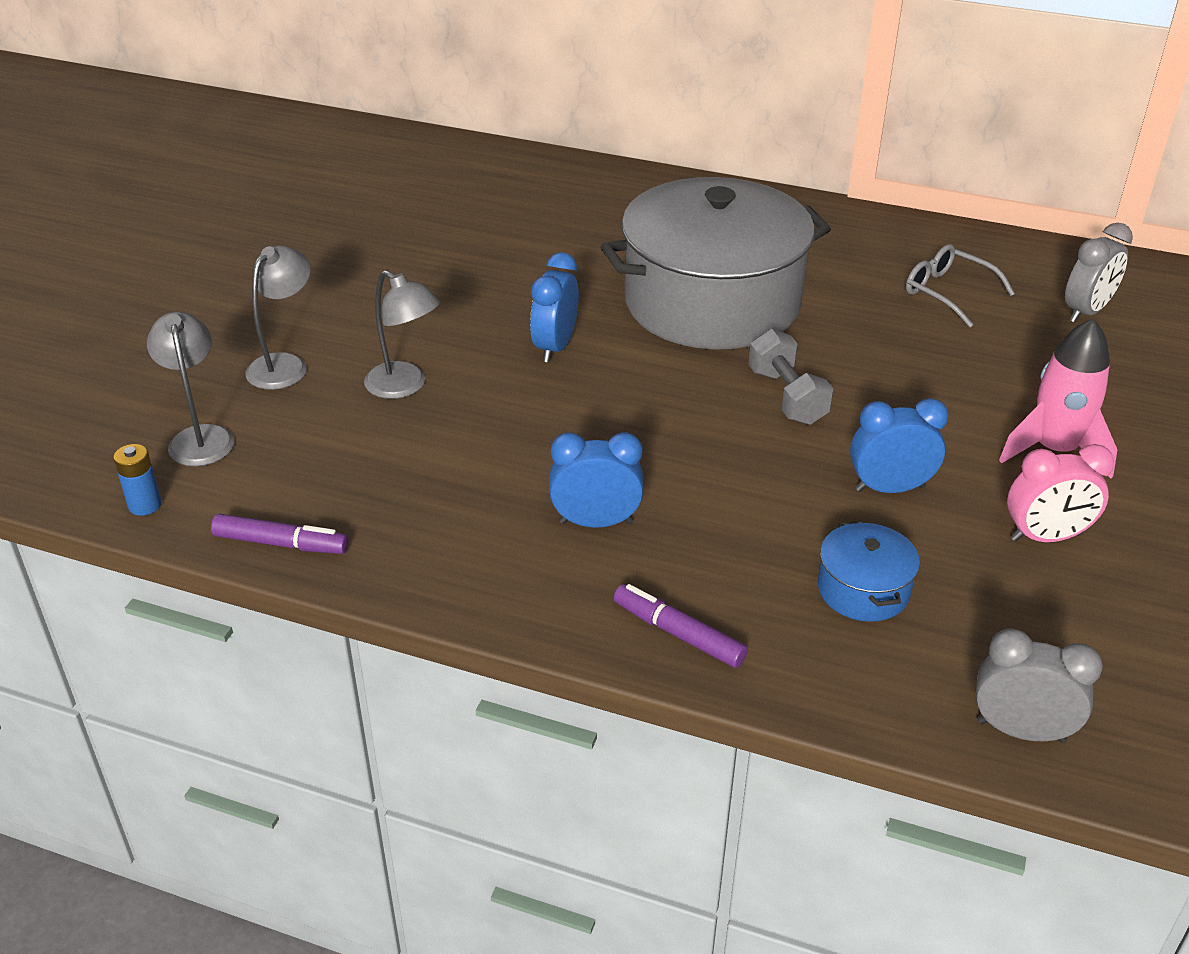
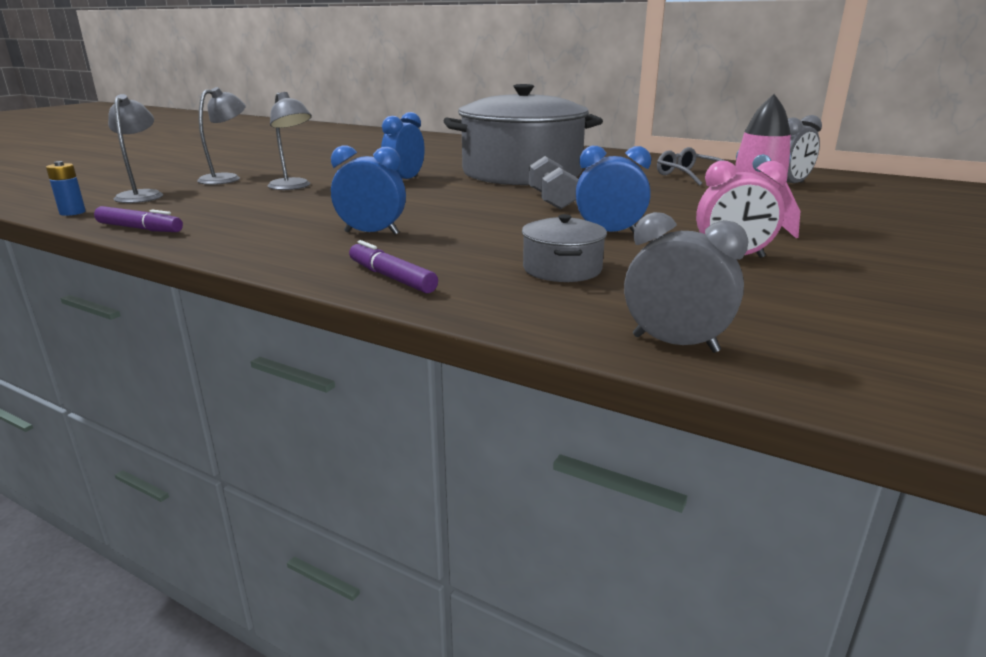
camera: 10 degrees right, 15 degrees down
blue pot [818,521,920,622] -> grey pot [522,214,607,282]

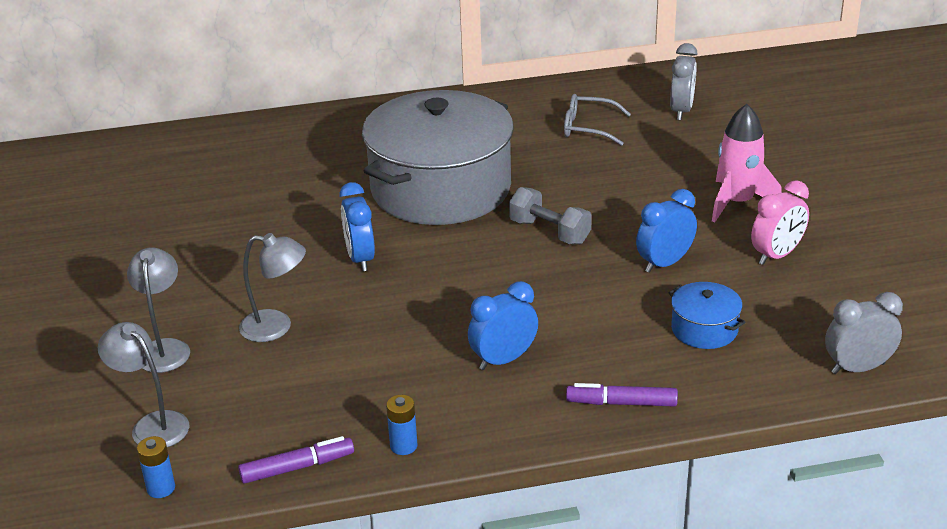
camera: 40 degrees left, 10 degrees up
grey pot [522,214,607,282] -> blue pot [669,282,745,349]
none -> blue battery [386,395,417,455]

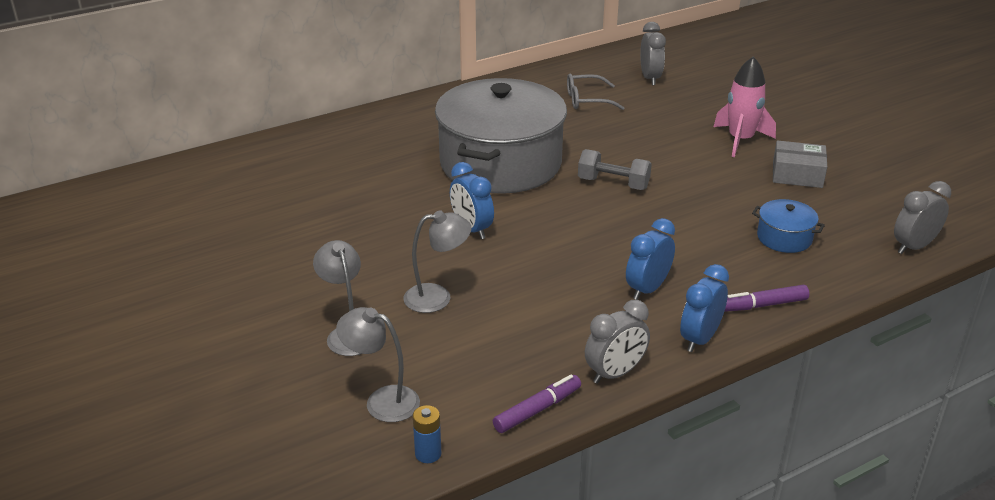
camera: 20 degrees left, 0 degrees up
blue battery [386,395,417,455] -> grey clock [585,300,650,384]
blue clock [636,189,697,273] -> blue clock moved to [680,264,729,352]
pink clock [751,180,809,265] -> grey box [773,140,827,188]

